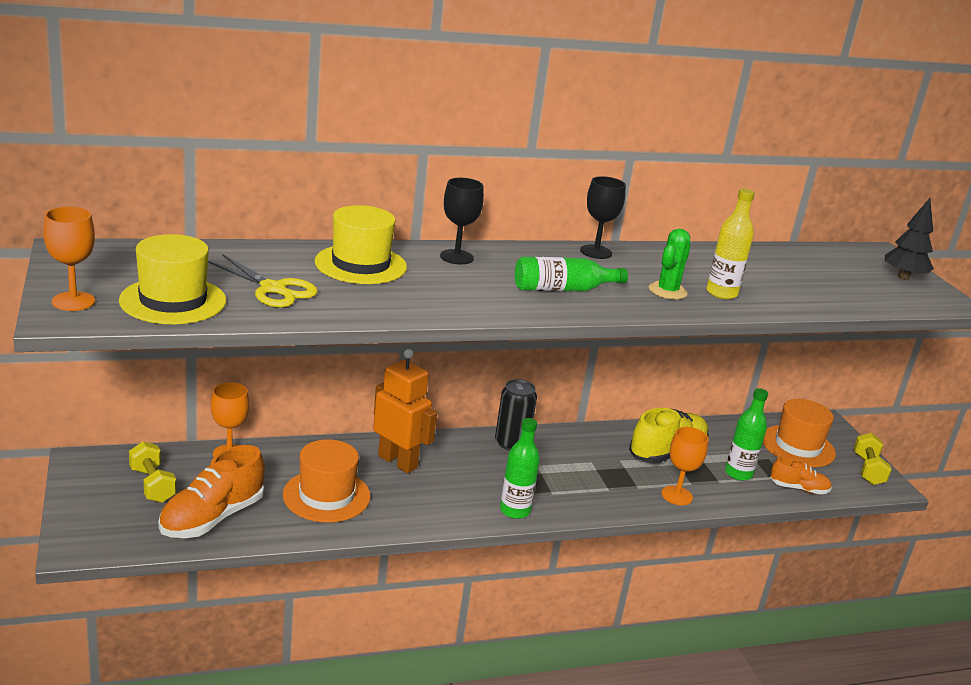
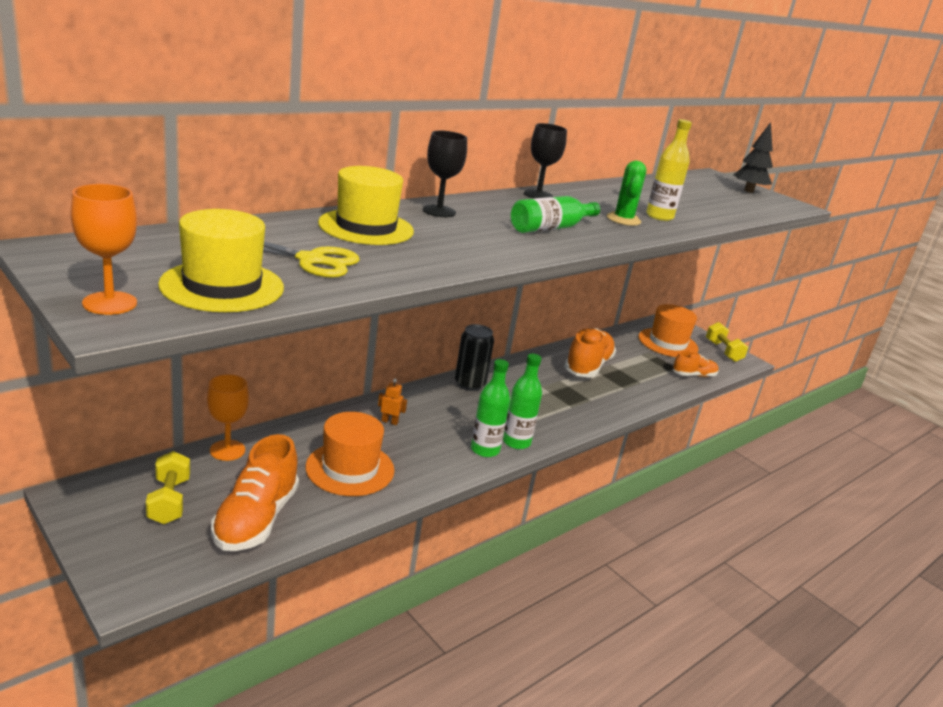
camera: 25 degrees left, 0 degrees up
yellow dumbbell [129,441,176,503] -> yellow dumbbell turned 45 degrees clockwise [146,451,190,524]
orange robot [373,349,437,473] -> orange robot [378,379,407,425], size x0.40
yellow shoe [629,408,709,464] -> orange shoe [564,328,616,378]
orange goblet [661,427,709,505] -> none
green bottle [725,388,768,481] -> green bottle moved to [471,359,510,457]

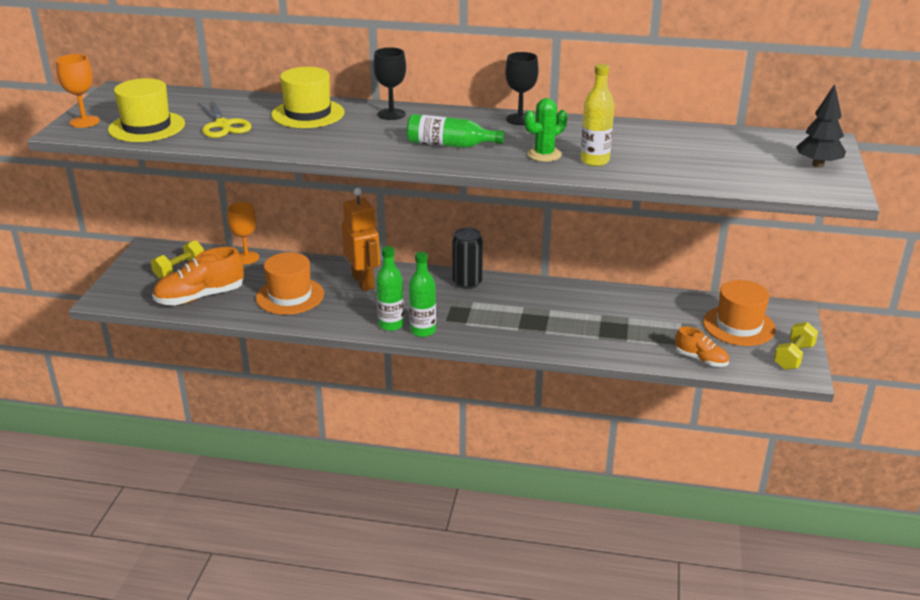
camera: 55 degrees right, 5 degrees up
orange robot [378,379,407,425] -> orange robot [341,188,380,291], size x2.49
orange shoe [564,328,616,378] -> none

